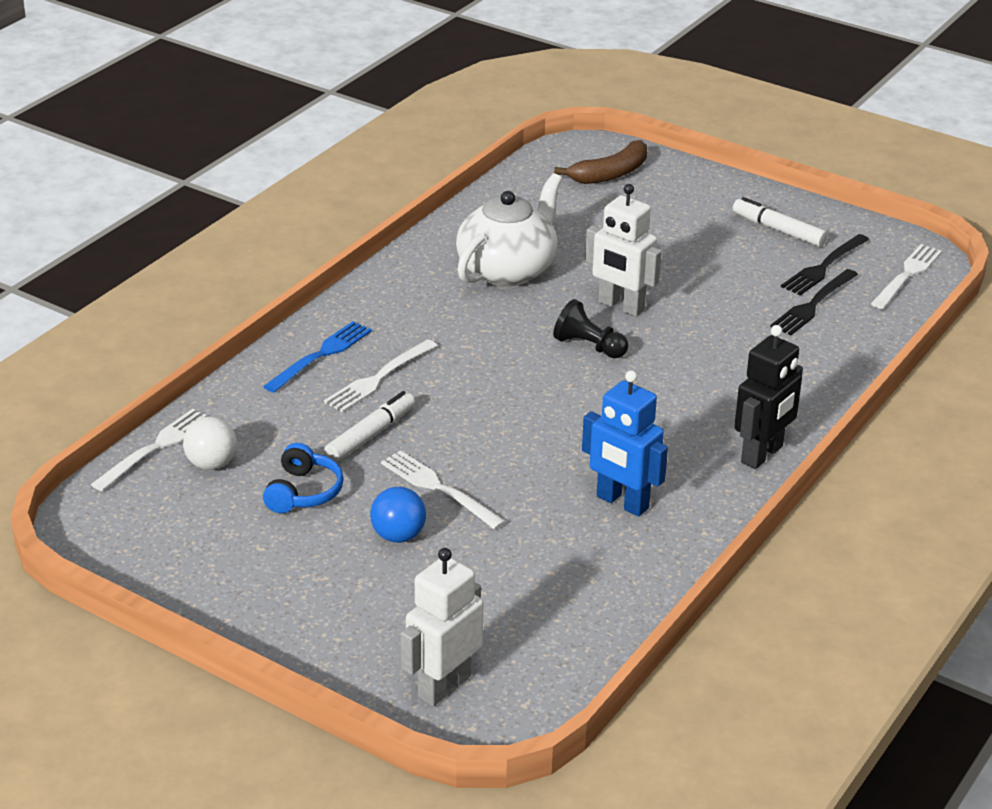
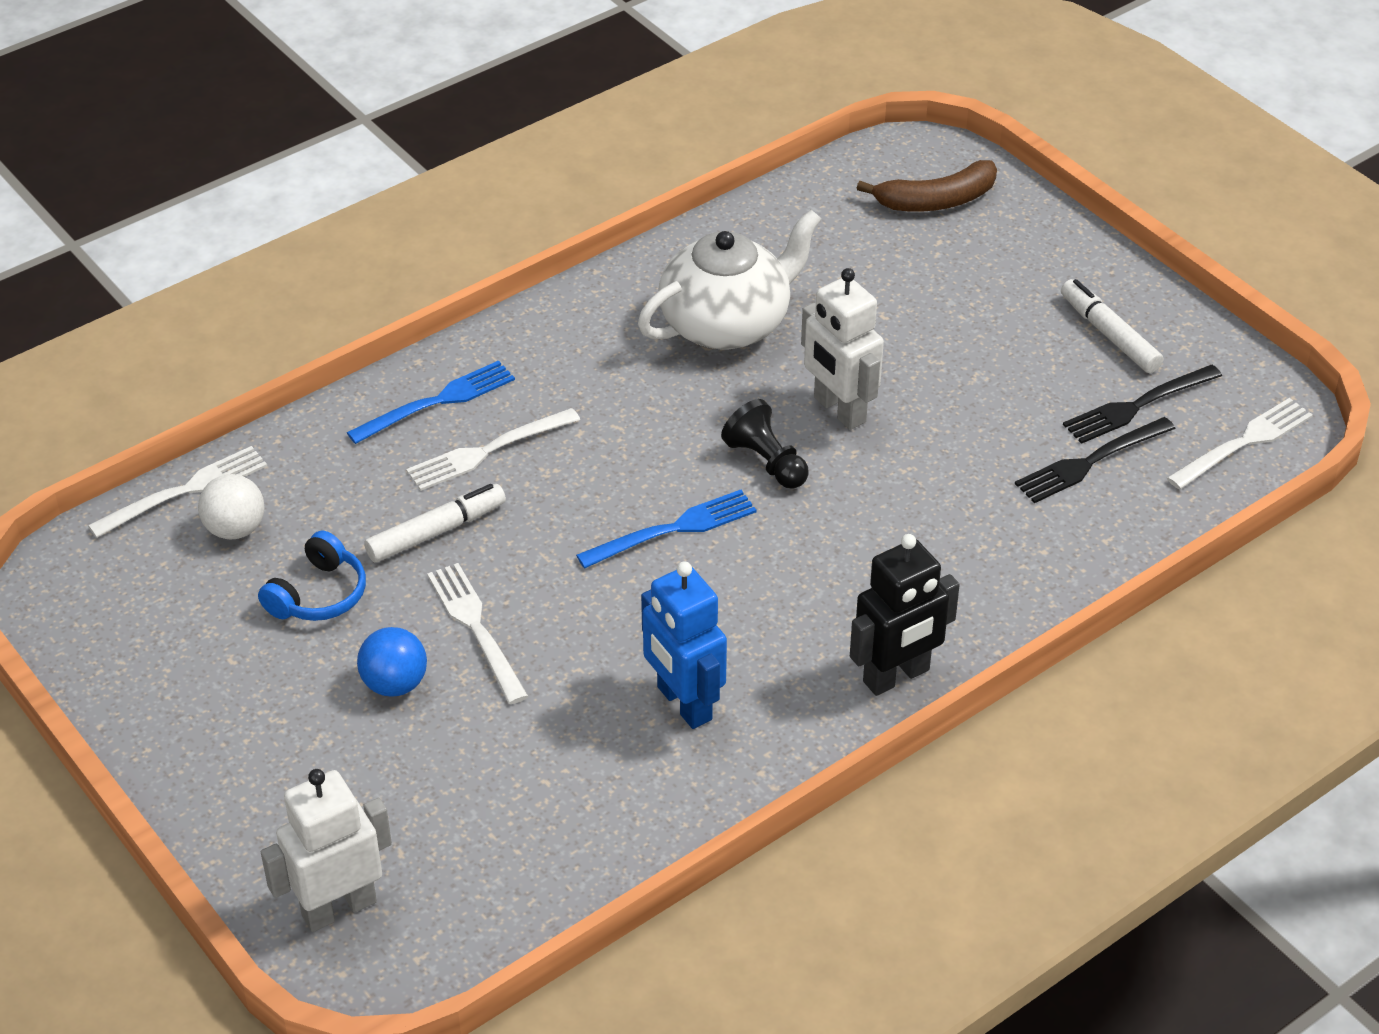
camera: 20 degrees right, 10 degrees up
none -> blue fork [576,490,757,568]

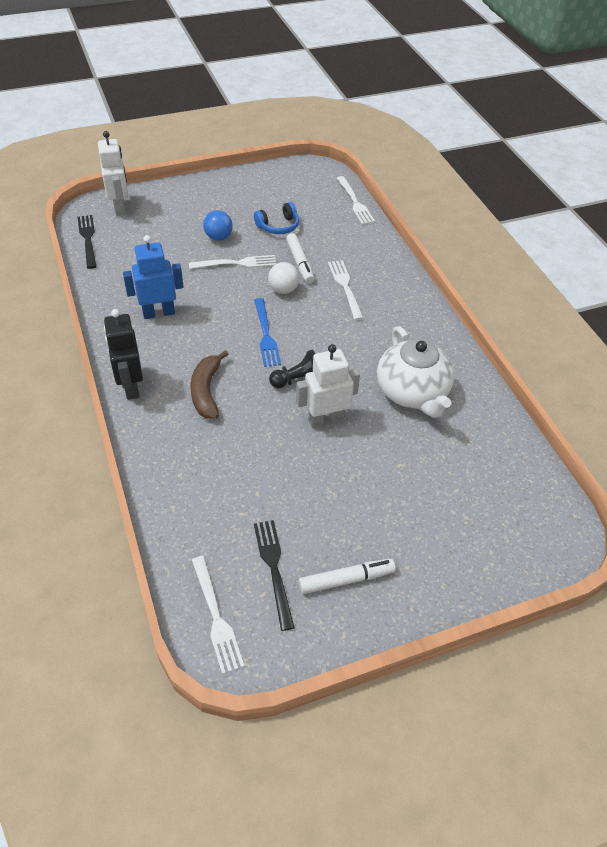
camera: 105 degrees right, 5 degrees up
white ball [198,474,265,539] -> white ball moved to [268,262,299,294]
blue headphones [258,530,366,621] -> blue headphones turned 75 degrees counterclockwise [254,202,299,234]
blue fork [346,360,515,444] -> none
brown banana [857,160,997,212] -> brown banana moved to [190,350,228,419]
black fork [1015,417,1176,503] -> black fork moved to [78,215,97,269]

